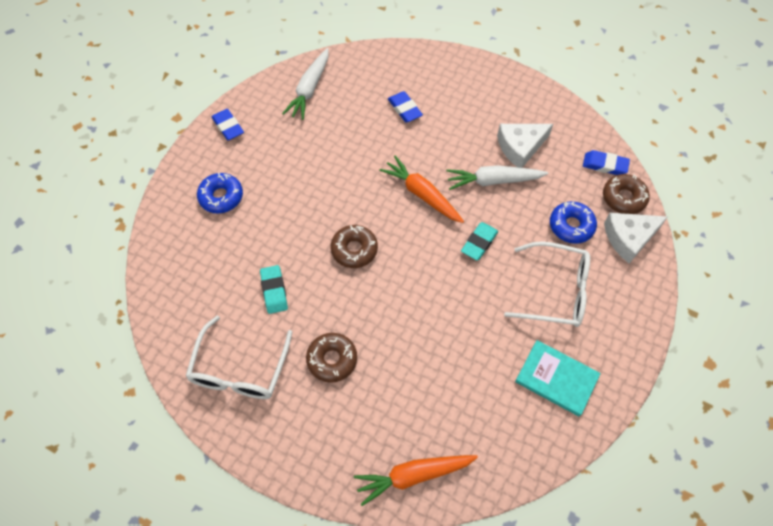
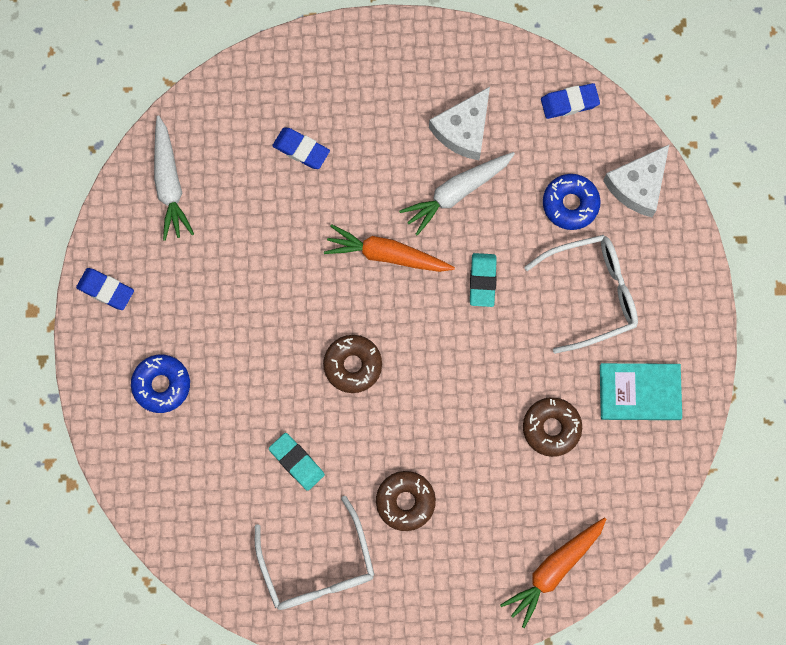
camera: 30 degrees left, 15 degrees up
brown donut [603,174,650,214] -> brown donut moved to [523,397,582,457]

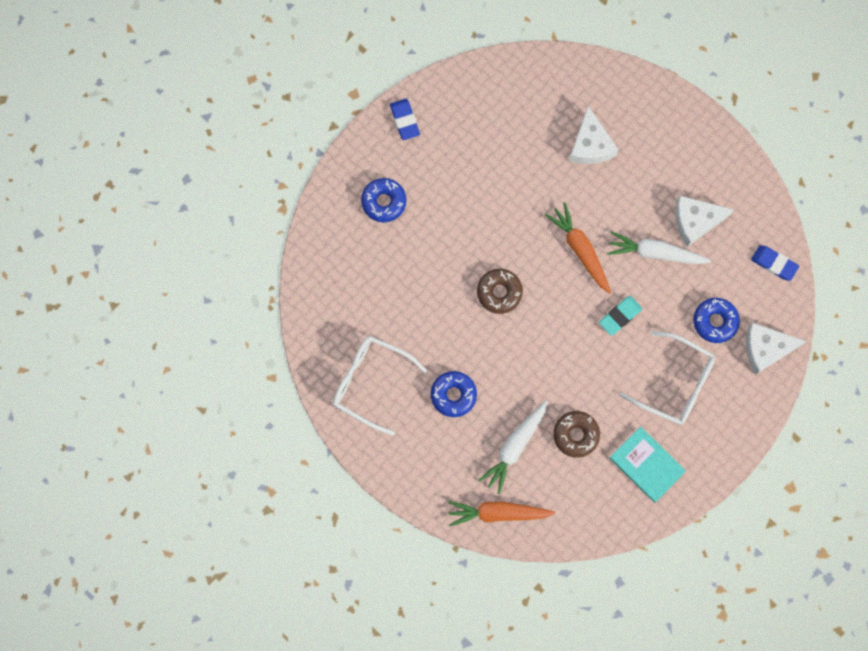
camera: 45 degrees right, 0 degrees up
white carrot [154,115,194,241] -> white carrot moved to [478,400,548,494]
white glasses [255,496,374,610] -> white glasses turned 90 degrees clockwise [333,336,427,436]
turquoise eraser [269,433,325,491] -> none
blue eraser [272,128,330,169] -> white cheese [569,106,619,164]
brown donut [376,471,436,531] -> blue donut [431,371,477,417]

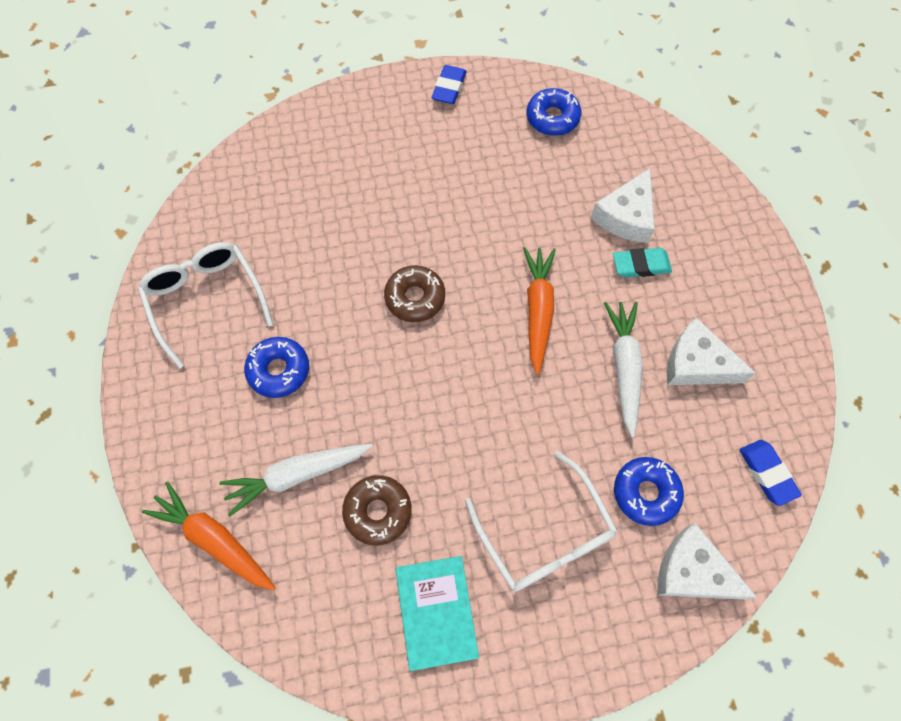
camera: 35 degrees right, 10 degrees down
blue donut [361,178,406,222] -> blue donut moved to [527,88,581,136]
turquoise eraser [599,296,642,336] -> turquoise eraser moved to [613,248,672,278]
white carrot [607,231,711,264] -> white carrot turned 45 degrees clockwise [604,302,643,438]

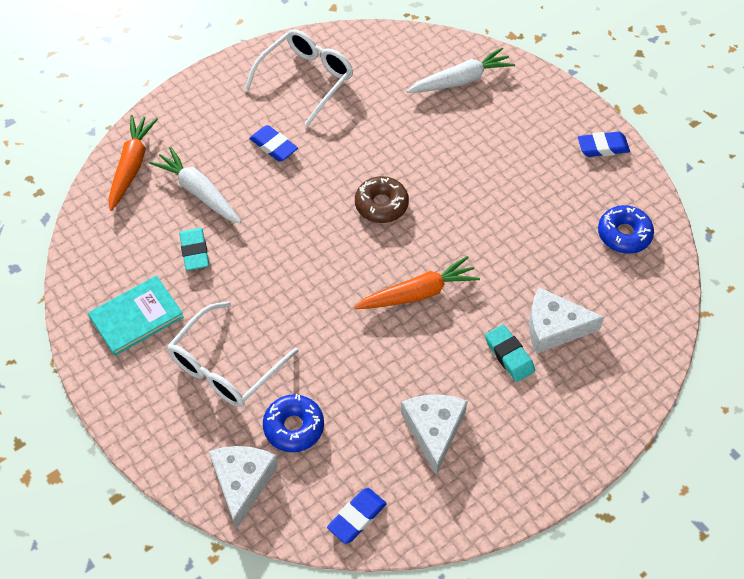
camera: 65 degrees right, 10 degrees down
blue donut [244,337,309,398] -> blue eraser [249,125,298,162]
brown donut [342,475,412,545] -> turquoise eraser [179,228,209,270]
white carrot [604,302,643,438] -> white carrot moved to [407,47,515,93]

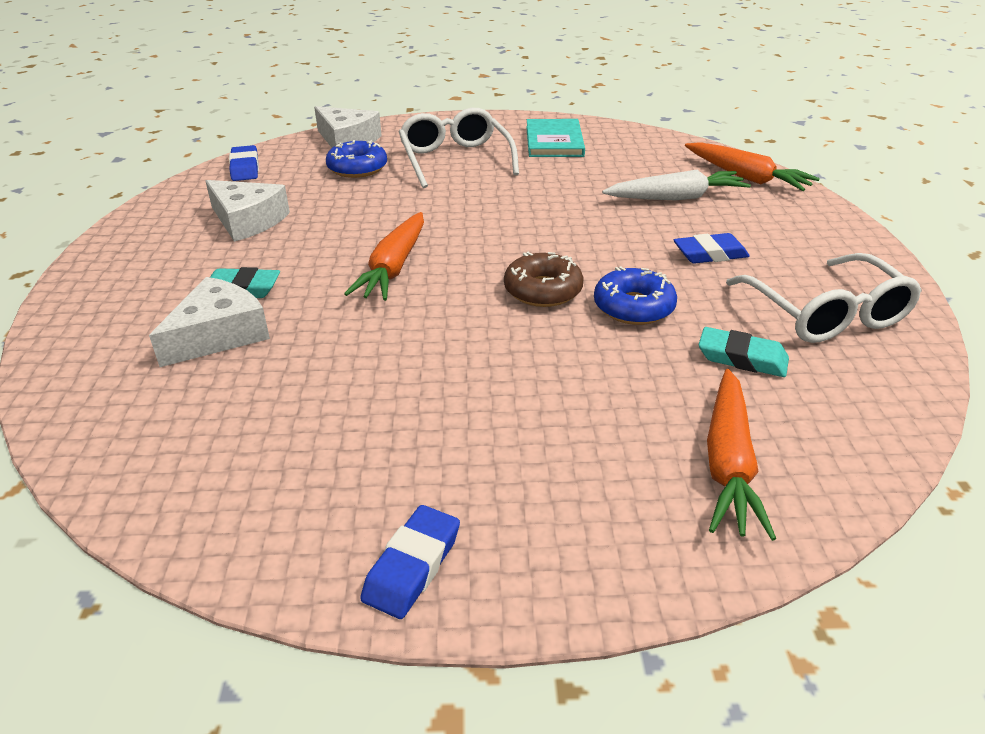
camera: 125 degrees right, 20 degrees down
turquoise eraser [179,228,209,270] -> turquoise eraser moved to [698,327,789,377]
white carrot [407,47,515,93] -> orange carrot [707,369,776,541]
blue donut [598,205,654,254] -> blue donut moved to [594,266,677,325]

